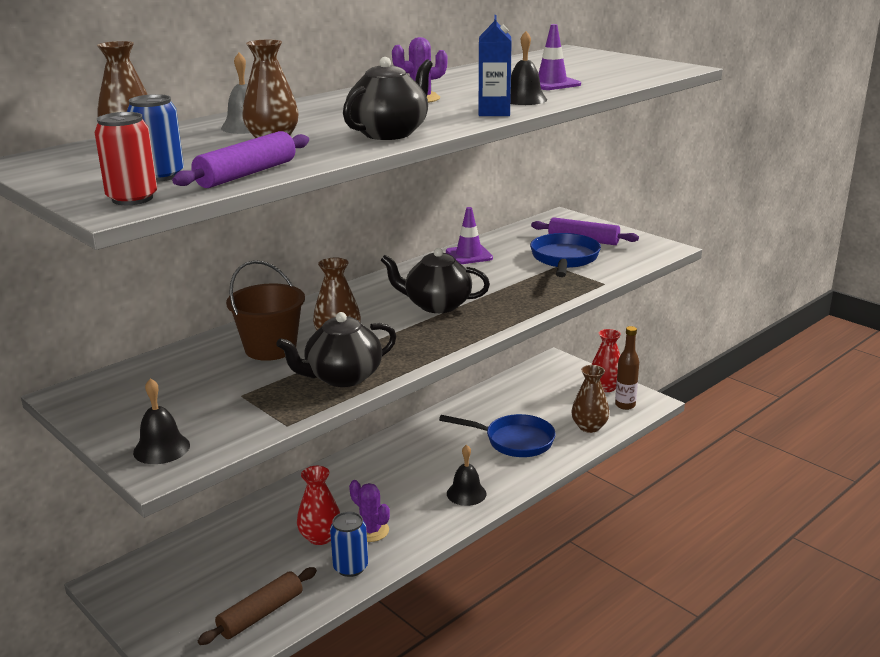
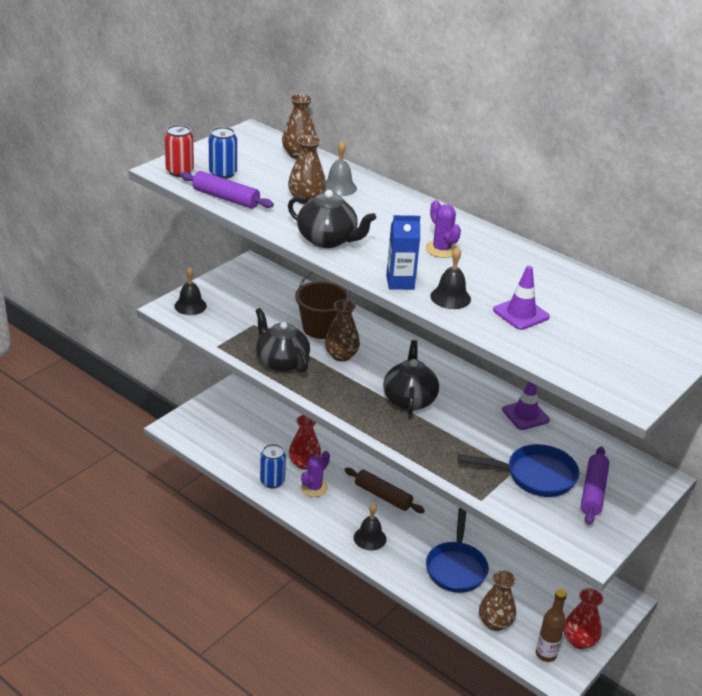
camera: 80 degrees right, 10 degrees up
brown rolling pin [198,567,317,645] -> brown rolling pin moved to [344,468,425,513]

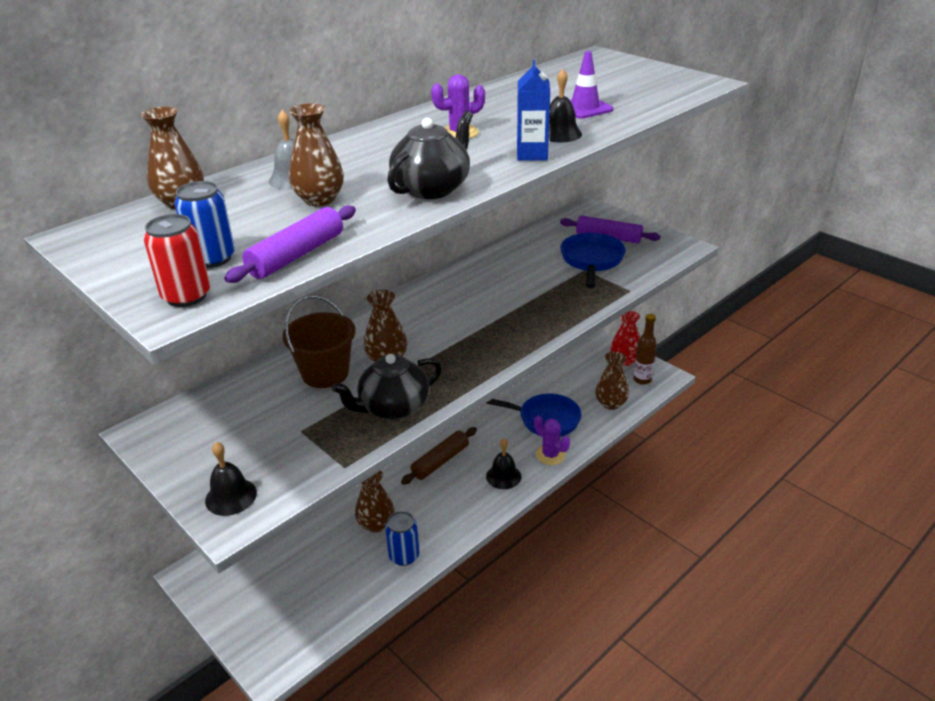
camera: 80 degrees left, 0 degrees up
red vase [289,415,321,469] -> brown vase [355,470,394,533]
purple cactus [301,451,330,497] -> purple cactus moved to [534,415,570,465]
black teapot [383,340,439,415] -> none
purple traffic cone [502,381,550,430] -> none

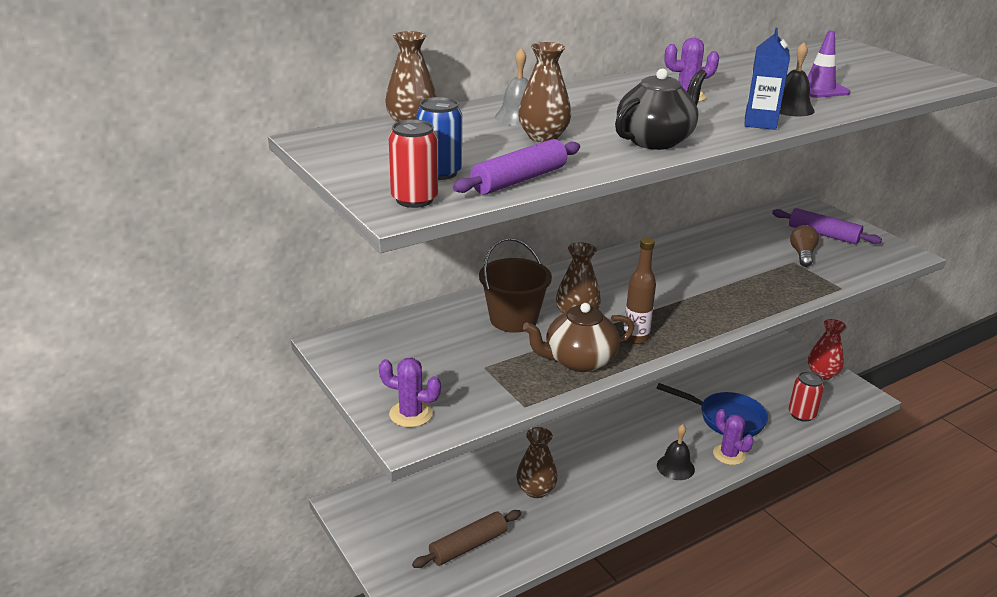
camera: 10 degrees right, 5 degrees down
black bell [205,442,257,516] -> purple cactus [379,358,441,427]
black teapot [331,354,442,420] -> brown teapot [523,303,634,372]
blue can [385,511,420,566] -> none
brown rolling pin [401,427,477,485] -> brown rolling pin moved to [412,510,521,568]
blue pan [560,233,626,288] -> brown light bulb [790,225,819,267]
brown vase [595,351,629,410] -> red can [789,371,824,422]
brown bottle [633,314,657,385] -> brown bottle moved to [623,238,656,344]

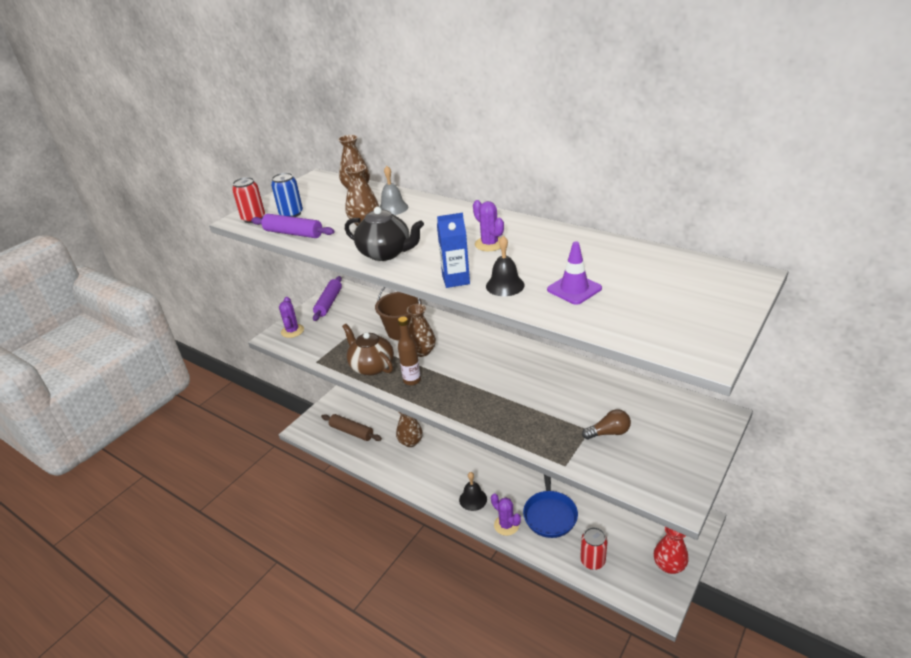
camera: 70 degrees right, 5 degrees up
purple cactus [713,409,754,465] -> purple cactus turned 75 degrees counterclockwise [491,493,521,536]
purple rolling pin [772,208,882,244] -> purple rolling pin moved to [313,276,342,321]

